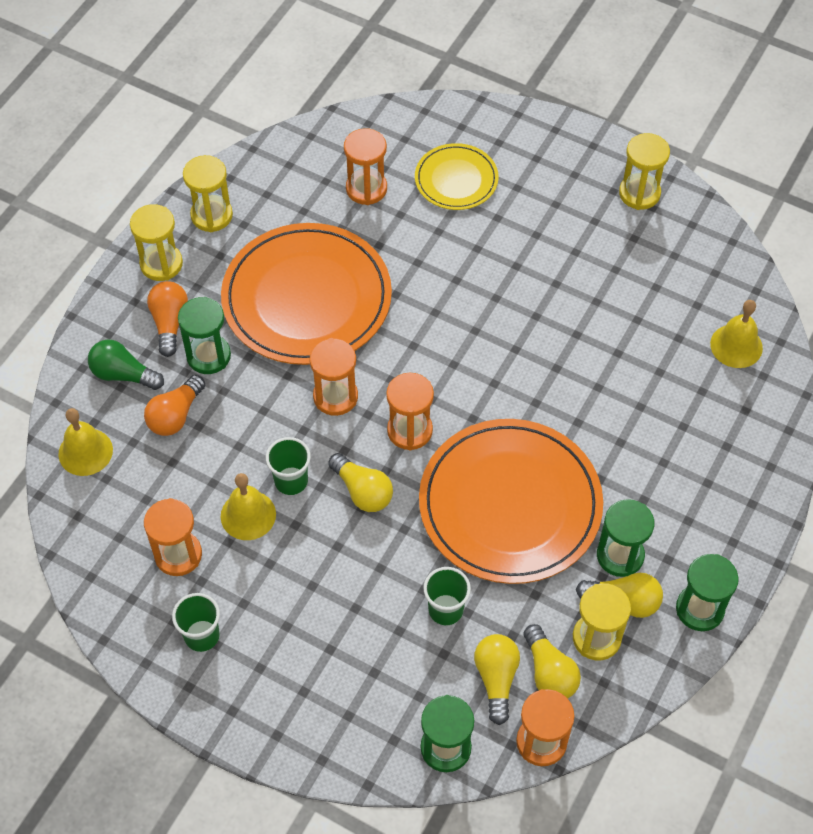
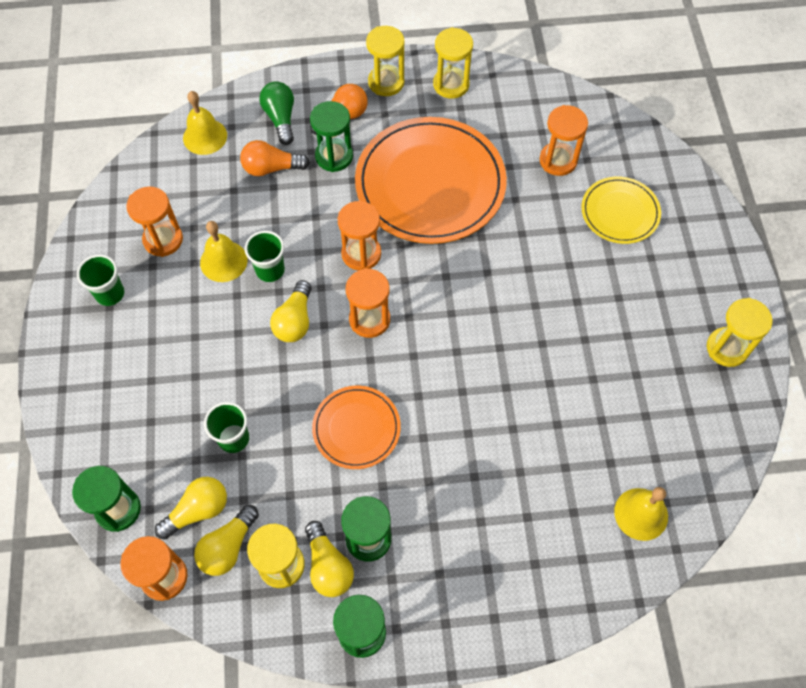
camera: 55 degrees right, 5 degrees up
orange plate [419,419,603,584] -> orange plate [312,386,401,469], size x0.52

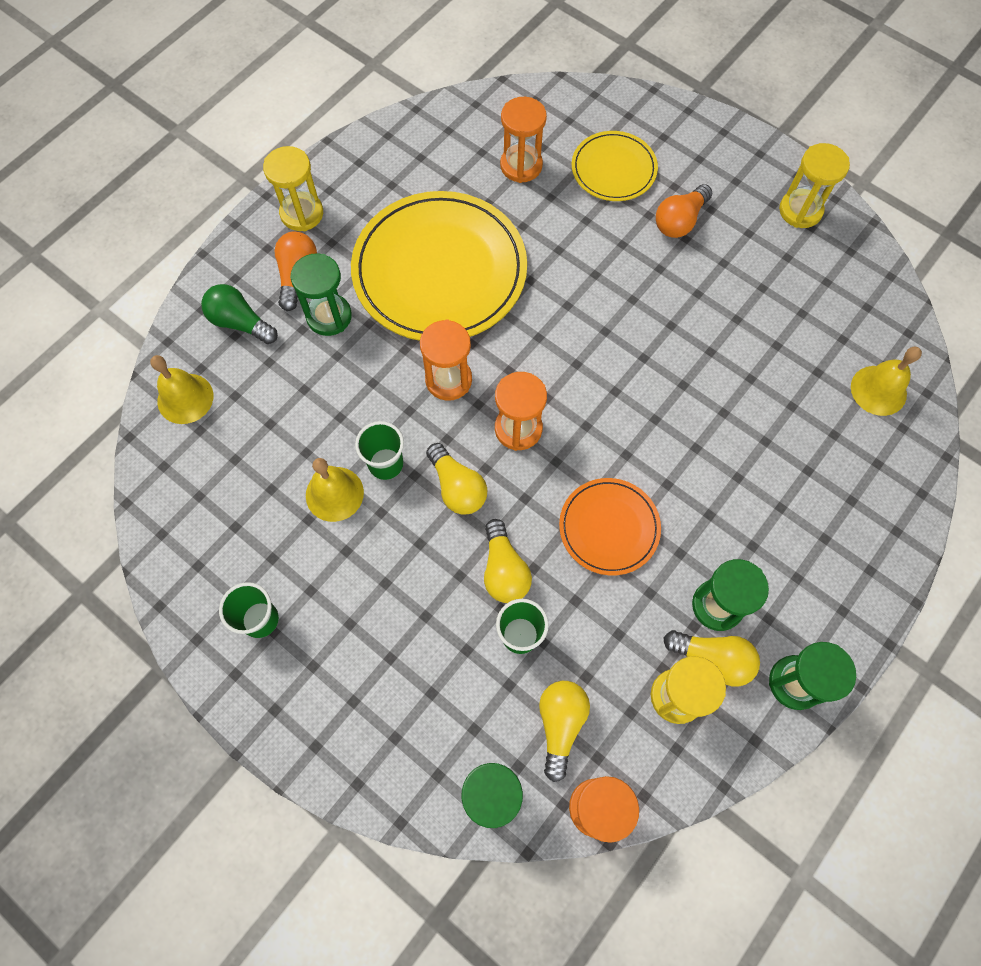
camera: 45 degrees left, 5 degrees up
orange hourglass [126,186,183,257] -> none
yellow light bulb [194,505,259,576] -> yellow light bulb moved to [484,519,532,603]
orange light bulb [240,140,310,176] -> orange light bulb moved to [656,184,713,238]
orange plate [355,117,507,244] -> yellow plate [351,191,527,341]
yellow hourglass [433,27,473,99] -> none

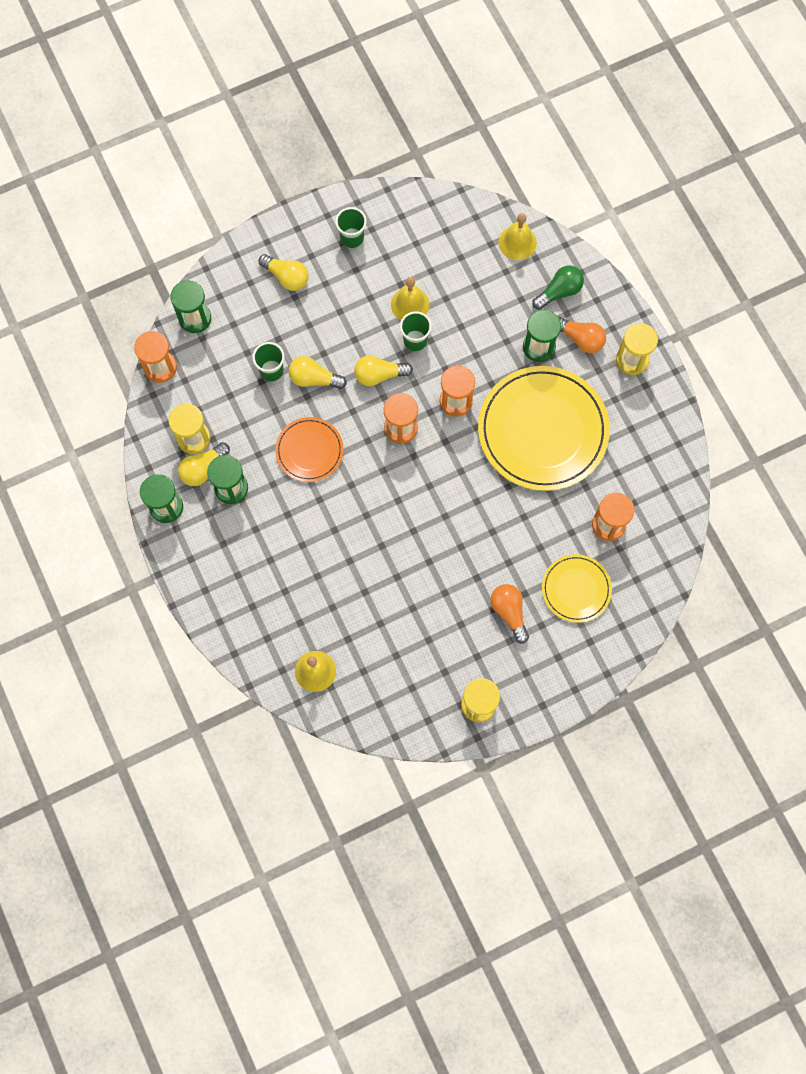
camera: 115 degrees right, 5 degrees up
yellow light bulb [539,681,590,782] -> yellow light bulb moved to [259,254,308,291]

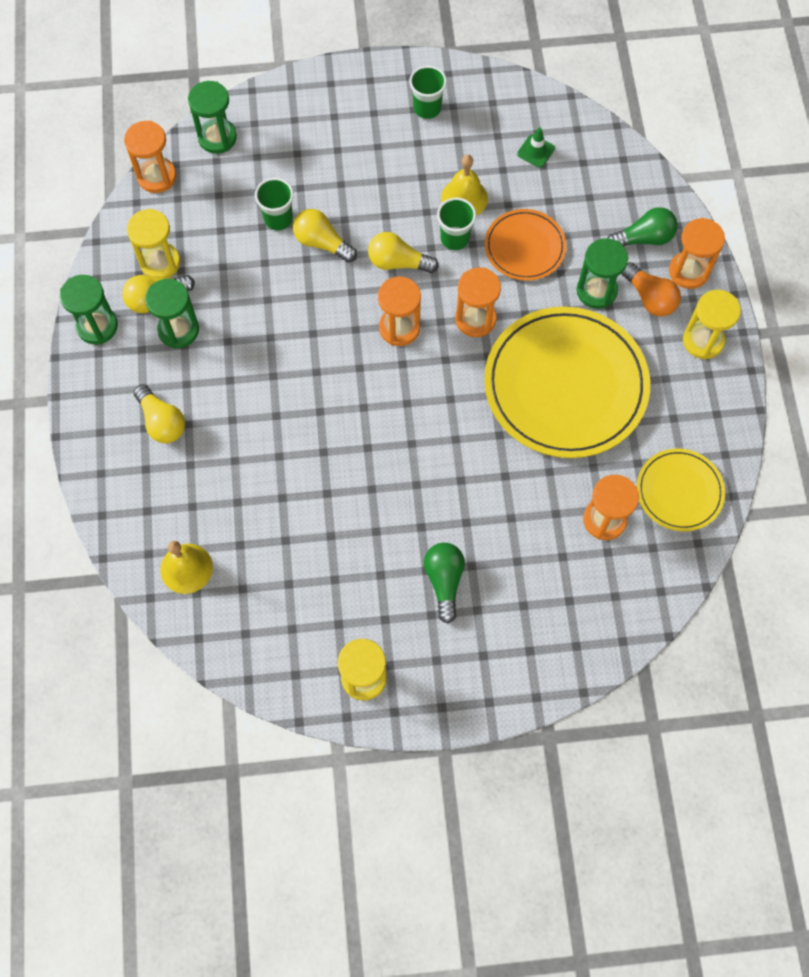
camera: 20 degrees right, 5 degrees down
yellow light bulb [259,254,308,291] -> yellow light bulb moved to [133,384,185,443]
orange plate [275,417,344,482] -> orange plate moved to [485,209,566,281]
orange light bulb [490,584,529,643] -> green light bulb [424,543,465,624]
yellow bell [499,213,537,260] -> none
yellow plate [542,554,612,623] -> yellow plate moved to [637,449,725,532]
none -> green traffic cone [517,128,555,168]
none -> orange hourglass [669,218,725,289]

